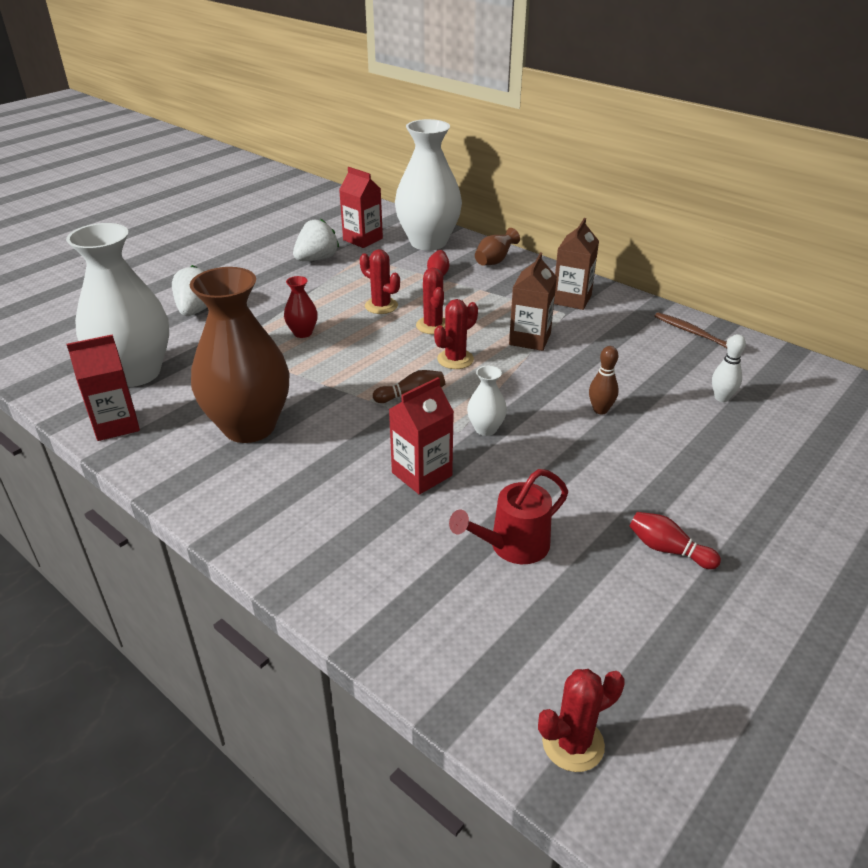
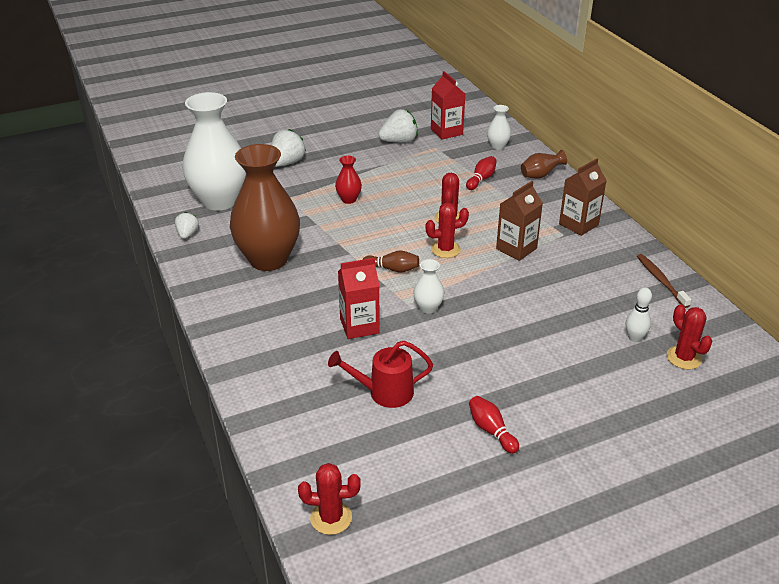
camera: 25 degrees right, 0 degrees up
red carton [67,334,140,441] -> white strawberry [175,212,199,239]
red cactus [360,249,400,314] -> red cactus moved to [667,304,712,370]
white vase [395,119,462,251] -> white vase [487,105,511,150], size x0.42
brown bowling pin [589,346,619,414] -> none

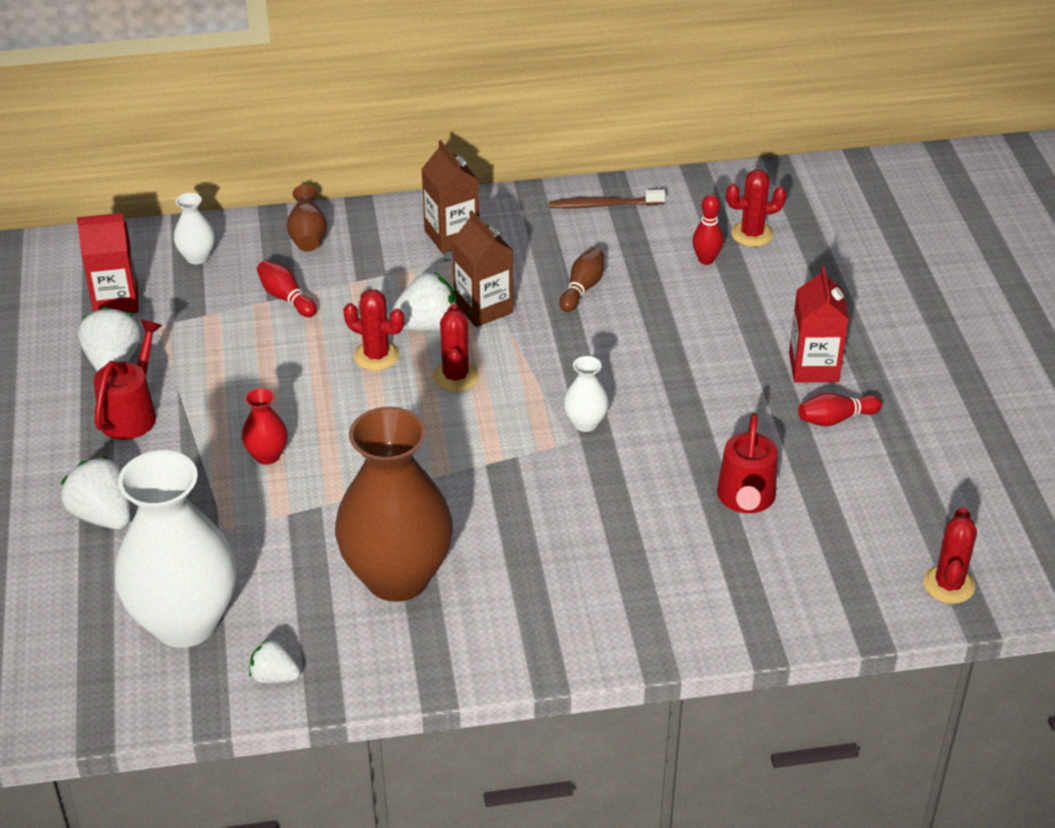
camera: 75 degrees left, 5 degrees up
red carton [338,258,380,339] -> red carton moved to [789,266,849,382]
brown bowling pin [362,250,419,273] -> brown bowling pin moved to [559,248,604,312]
white bowling pin [626,288,652,342] -> red bowling pin [692,194,723,265]
none -> red watering can [94,320,162,440]
none -> white strawberry [388,272,457,331]

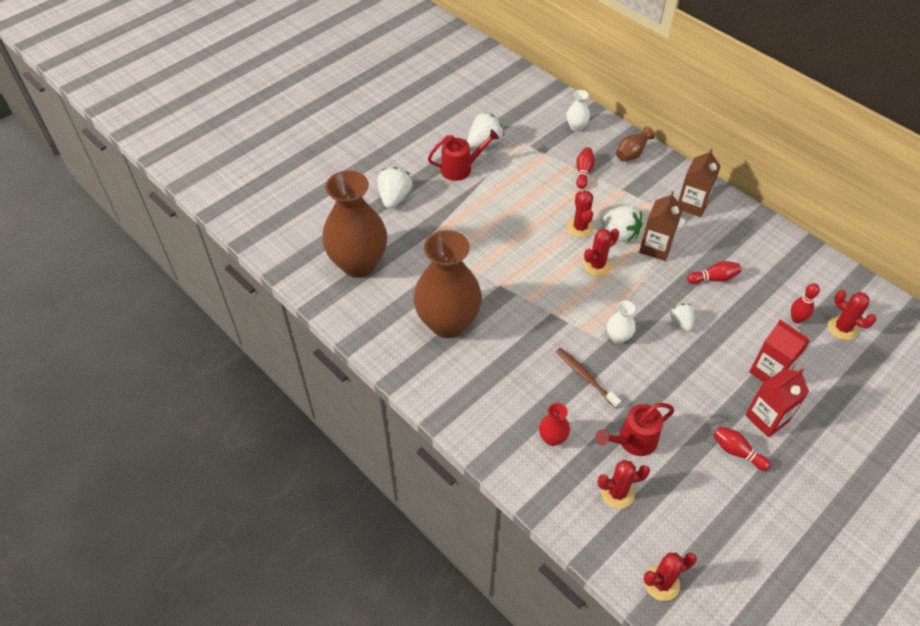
camera: 55 degrees right, 10 degrees up
red carton [77,213,139,313] -> red carton moved to [749,319,810,383]
white vase [115,450,237,648] -> brown vase [322,170,387,278]
red vase [242,388,288,465] -> red vase moved to [539,403,570,446]
white strawberry [249,639,300,683] -> white strawberry moved to [670,304,695,331]
brown toothbrush [549,190,665,208] -> brown toothbrush moved to [556,348,621,408]
brown bowling pin [559,248,604,312] -> red bowling pin [687,261,741,284]
none -> red cactus [598,460,650,509]

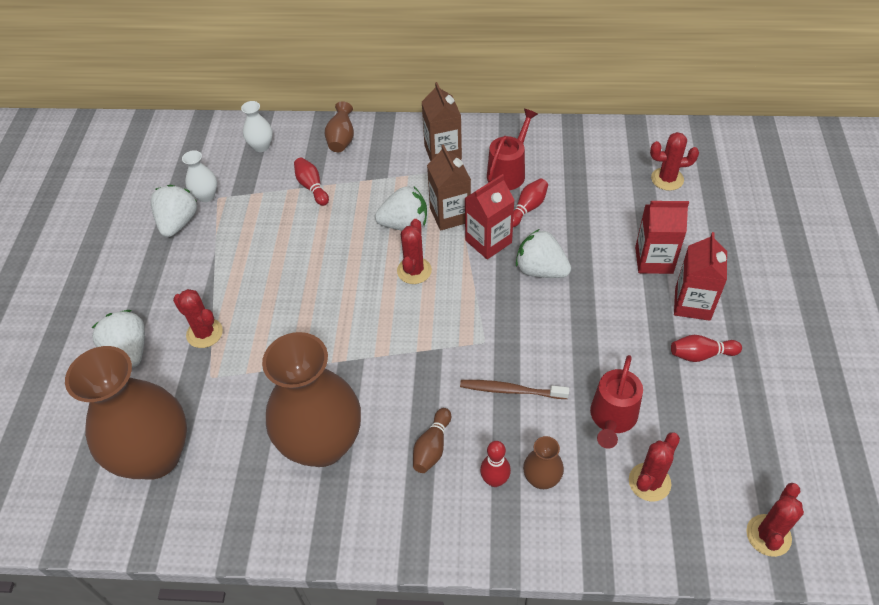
camera: 40 degrees left, 0 degrees up
red watering can [428,129,499,181] -> red watering can moved to [487,109,538,190]
red vase [539,403,570,446] -> brown vase [523,436,564,489]
red cactus [567,191,594,238] -> red cactus moved to [173,289,223,348]
white vase [607,301,636,344] -> white vase moved to [182,150,217,202]
white strawberry [670,304,695,331] -> white strawberry [516,229,571,278], size x1.66
red bowling pin [791,283,820,323] -> red bowling pin moved to [480,441,511,487]
none -> brown bowling pin [413,408,451,473]
none -> red carton [464,174,515,259]

